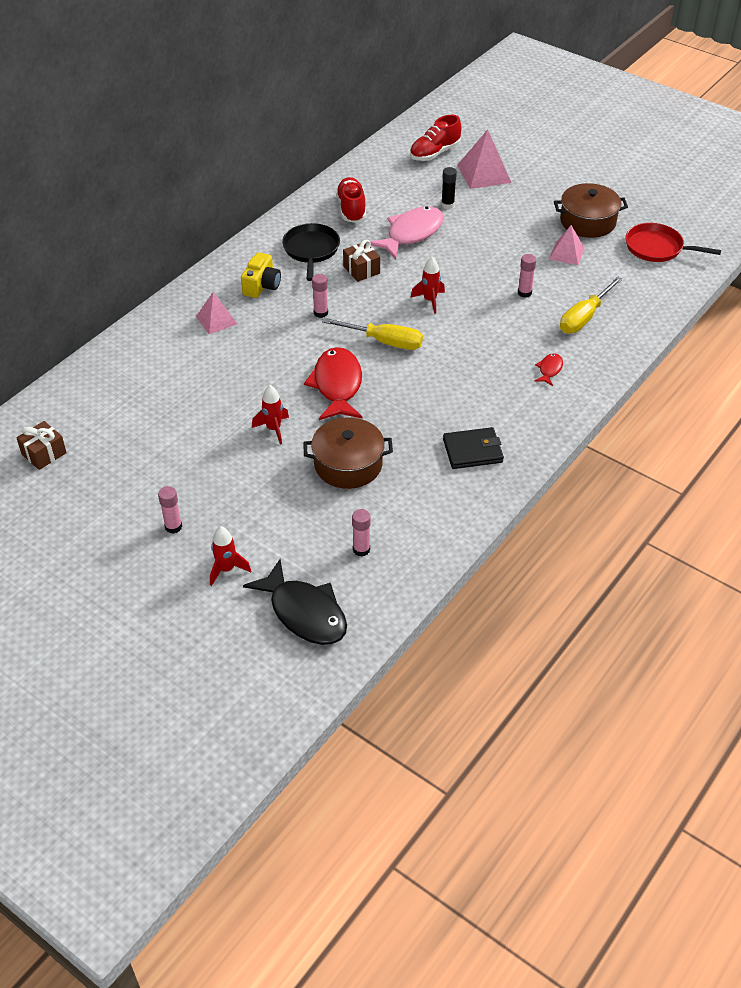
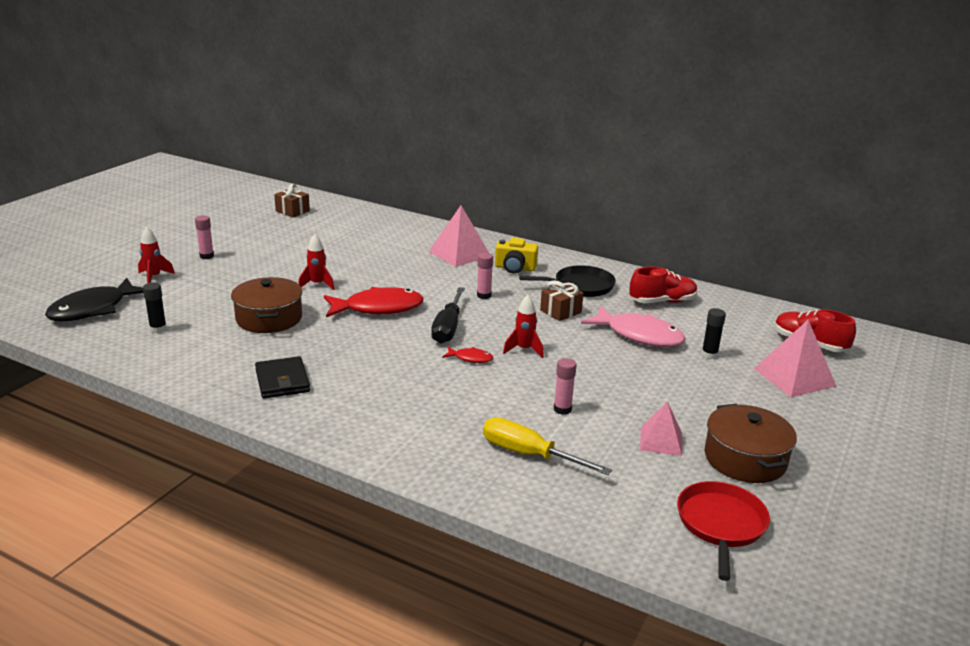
camera: 80 degrees right, 20 degrees down
pink pyramid [196,292,237,334] -> pink pyramid [429,206,489,267], size x1.56
yellow screwdriver [322,318,423,350] -> black screwdriver [431,287,465,344]
pink glue stick [352,509,371,557] -> black glue stick [143,282,167,333]
red fish [534,353,563,386] -> red fish moved to [442,346,493,363]

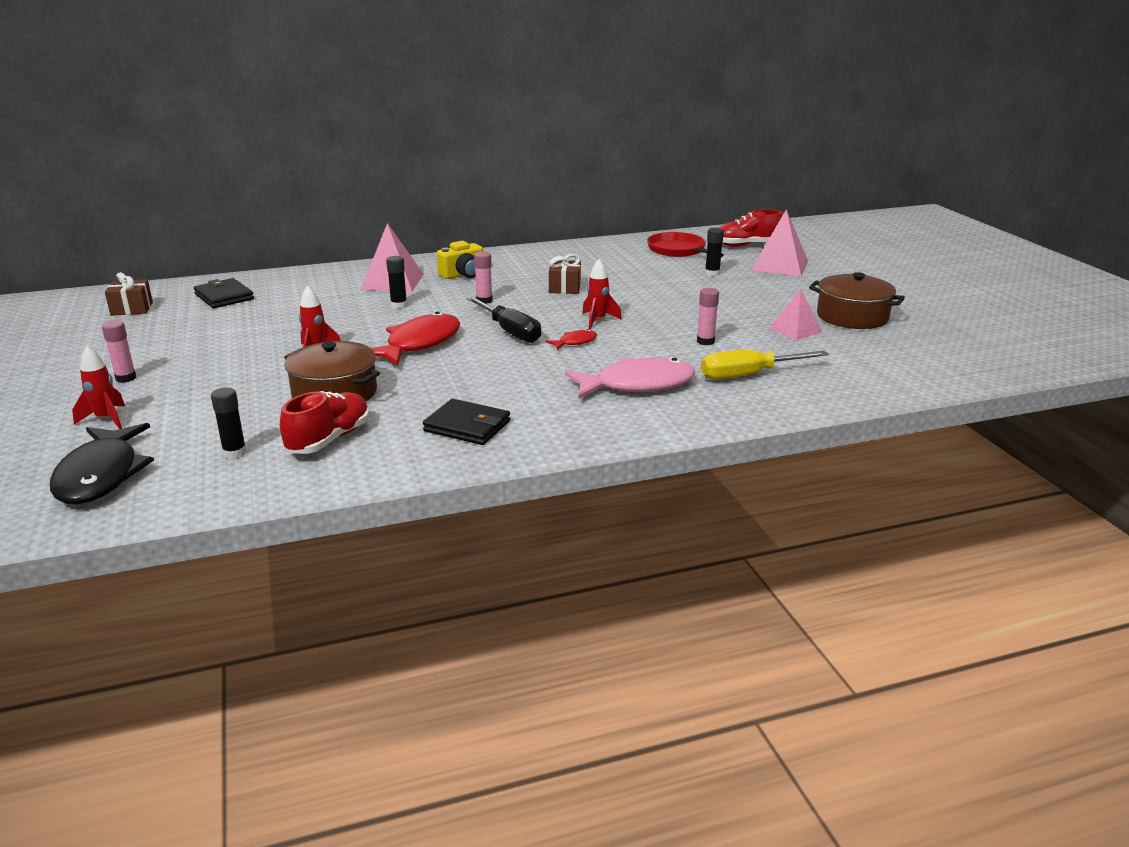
camera: 45 degrees left, 0 degrees up
black pan [519,265,616,297] -> none
pink fish [581,305,685,347] -> pink fish moved to [565,357,695,399]
red shoe [629,267,698,303] -> red shoe moved to [280,391,370,454]
red pan [677,481,770,581] -> red pan moved to [647,232,724,257]
none -> black wallet [194,278,254,308]
none -> black glue stick [386,256,407,309]

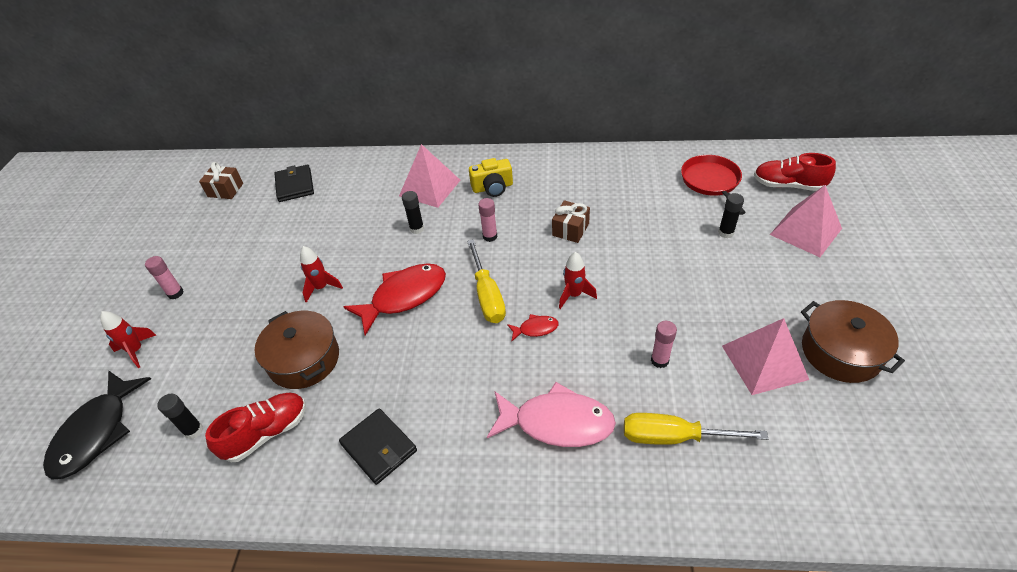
camera: 25 degrees right, 20 degrees up
black screwdriver [466,296,541,343] -> yellow screwdriver [467,239,506,323]
pink pyramid [769,289,822,340] -> pink pyramid [722,318,809,395], size x1.56

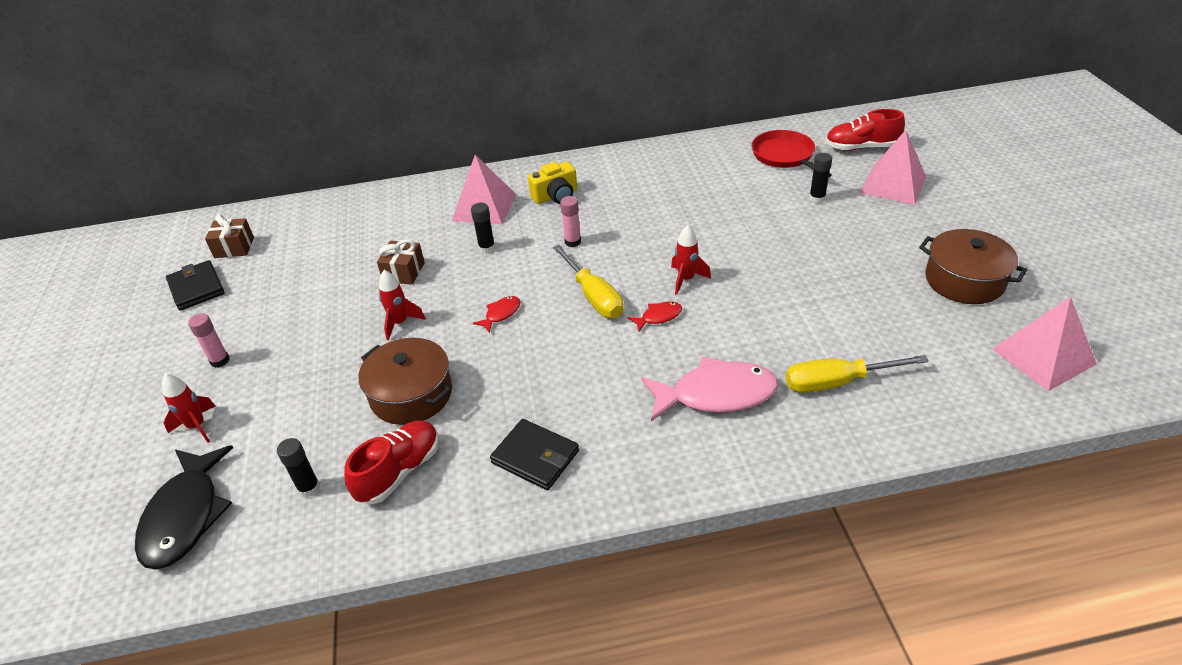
camera: 15 degrees left, 5 degrees down
black wallet [274,165,314,202] -> black wallet moved to [166,260,225,311]
red fish [343,263,446,335] -> red fish [473,296,520,333], size x0.46
brown gift [552,200,590,243] -> brown gift moved to [377,239,425,285]
pink glue stick [651,321,677,368] -> none
pink pyramid [722,318,809,395] -> pink pyramid moved to [992,297,1097,391]

